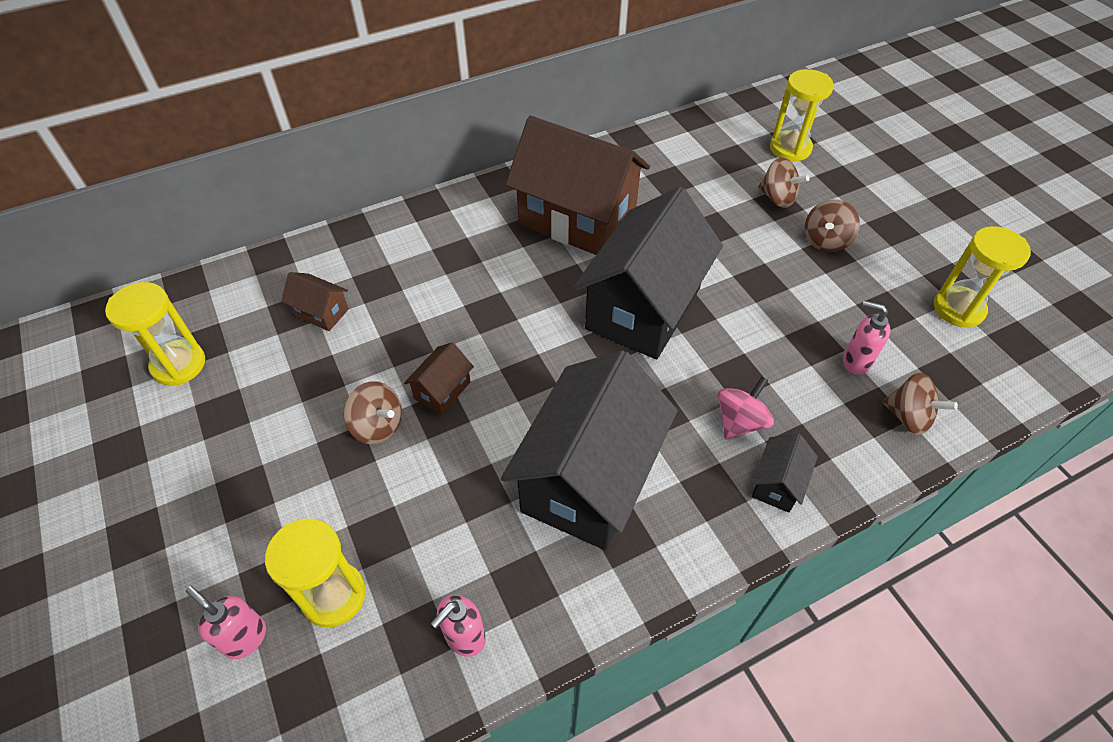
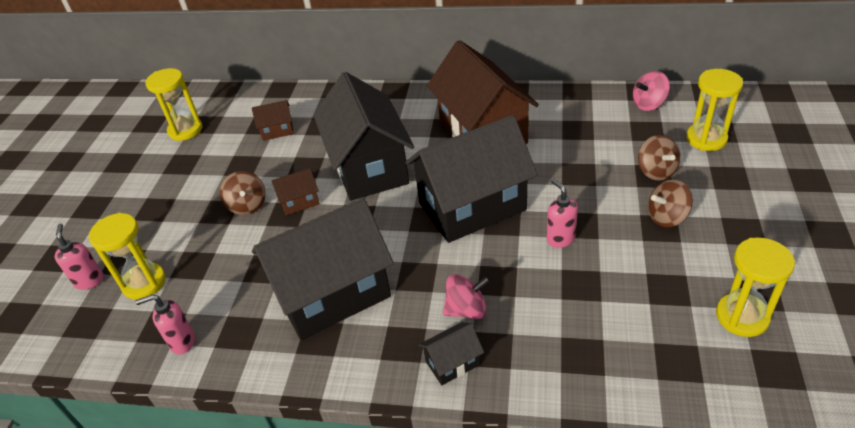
camera: 40 degrees right, 10 degrees down
brown house [281,272,349,331] -> brown house turned 75 degrees counterclockwise [252,100,294,141]
pink soap dispenser [843,301,891,375] -> pink soap dispenser moved to [547,179,578,248]
brown spinning top [883,373,958,435] -> none
none -> black house [314,72,414,201]
none -> pink spinning top [633,71,670,111]

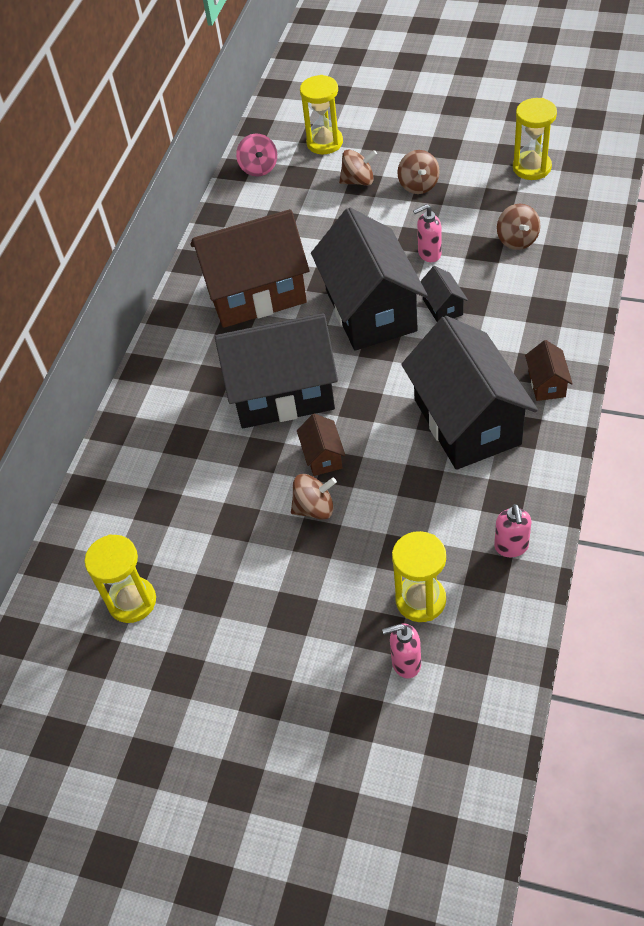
camera: 80 degrees left, 10 degrees up
brown house [252,100,294,141] -> brown house moved to [525,340,573,401]
black house [419,322,484,385] -> black house moved to [420,266,468,322]
pink spinning top [443,274,491,319] -> none
none -> brown spinning top [497,204,541,250]

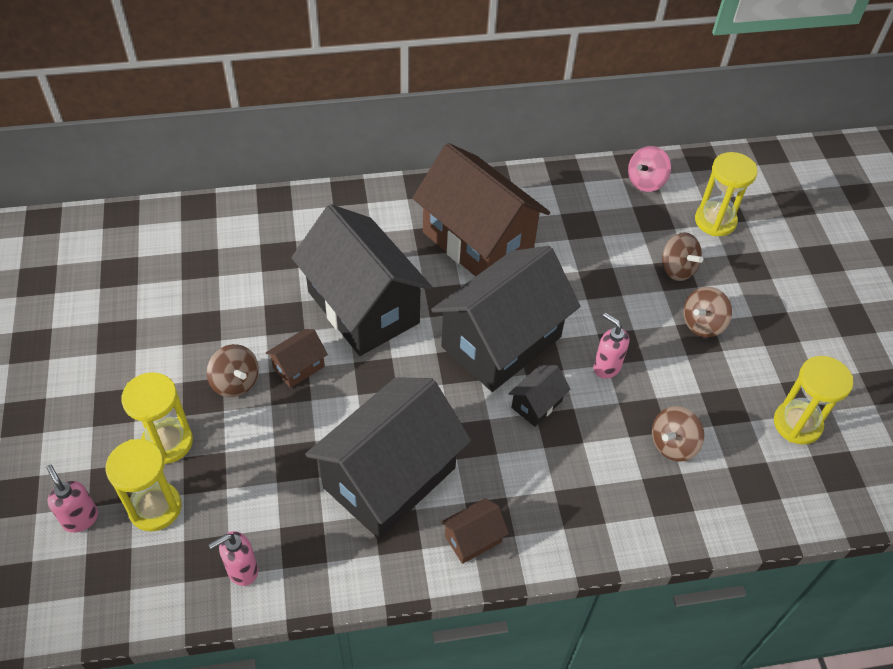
camera: 55 degrees right, 0 degrees up
yellow hourglass [84,534,156,623] -> yellow hourglass moved to [121,372,193,464]

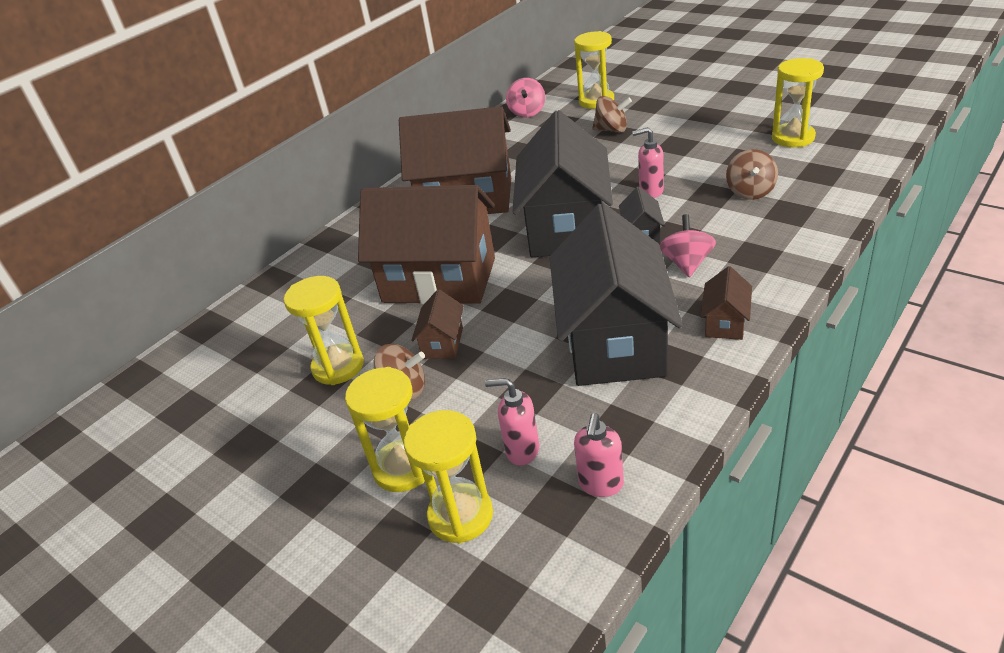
camera: 35 degrees left, 15 degrees down
pink soap dispenser [46,465,98,533] -> pink soap dispenser moved to [485,378,539,466]
black house [291,204,433,356] -> brown house [358,185,495,304]
brown spinning top [683,287,732,337] -> none
none -> yellow hourglass [284,276,364,385]
none -> pink spinning top [660,214,716,277]

